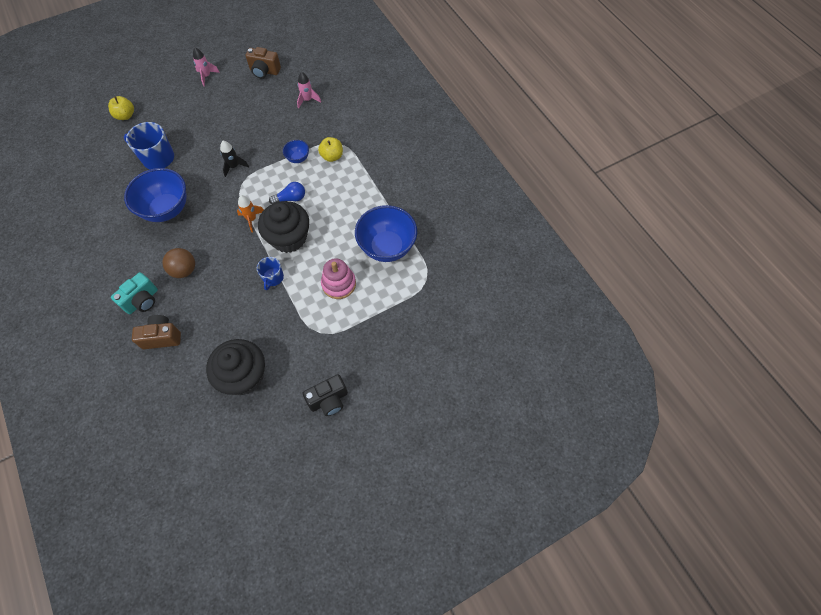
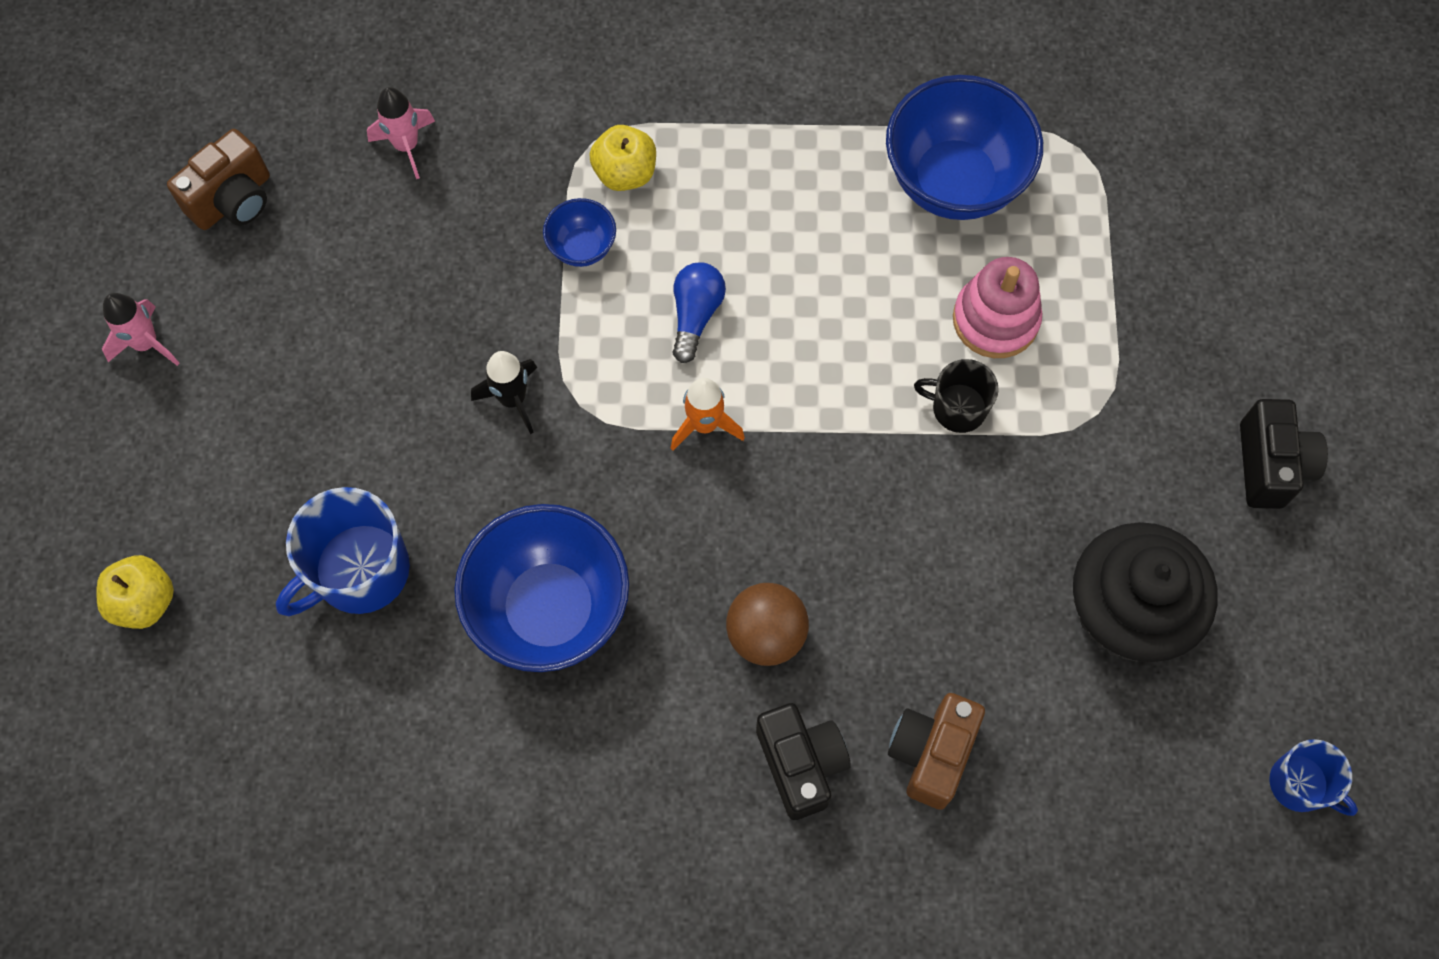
camera: 60 degrees left, 5 degrees up
turquoise camera [111,272,158,314] -> black camera [756,703,851,820]
blue mug [257,257,284,290] -> blue mug moved to [1270,739,1358,816]
black cupcake [258,201,309,253] -> none
none -> black mug [914,359,999,433]

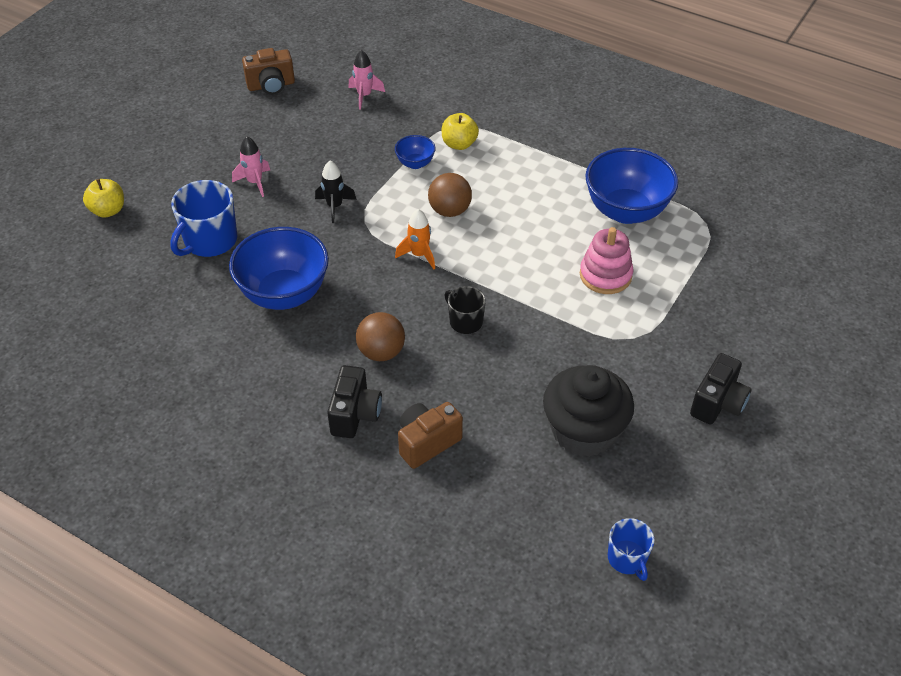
camera: 30 degrees right, 20 degrees down
pink rocket [102,293,180,366] -> pink rocket moved to [232,136,270,197]
blue mug [276,487,410,616] -> blue mug turned 45 degrees counterclockwise [170,180,237,257]
blue light bulb [672,262,726,363] -> brown ball [428,173,472,217]
black mug [914,359,999,433] -> black mug moved to [444,286,486,334]

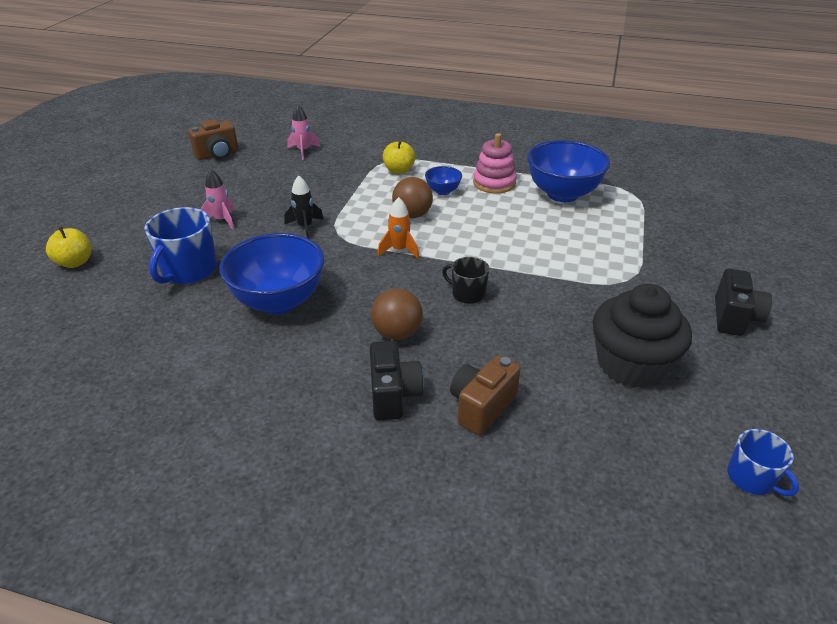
camera: 15 degrees left, 10 degrees down
blue bowl [395,135,436,169] -> blue bowl moved to [425,166,462,195]
pink stacking toy [580,227,633,294] -> pink stacking toy moved to [473,133,517,193]

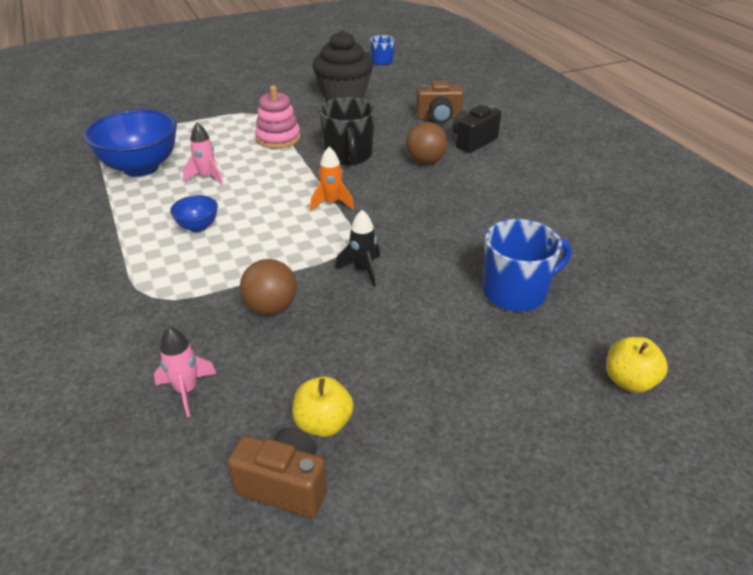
camera: 130 degrees left, 0 degrees up
pink rocket [200,170,235,230] -> pink rocket moved to [183,123,223,185]
blue bowl [219,233,324,314] -> none
yellow apple [383,140,416,174] -> yellow apple moved to [292,376,354,437]
brown ball [392,177,433,218] -> brown ball moved to [240,259,297,315]
black mug [442,257,490,304] -> black mug [319,97,375,165], size x1.70
pink stacking toy [473,133,517,193] -> pink stacking toy moved to [255,85,301,149]
black camera [715,268,772,336] -> none

